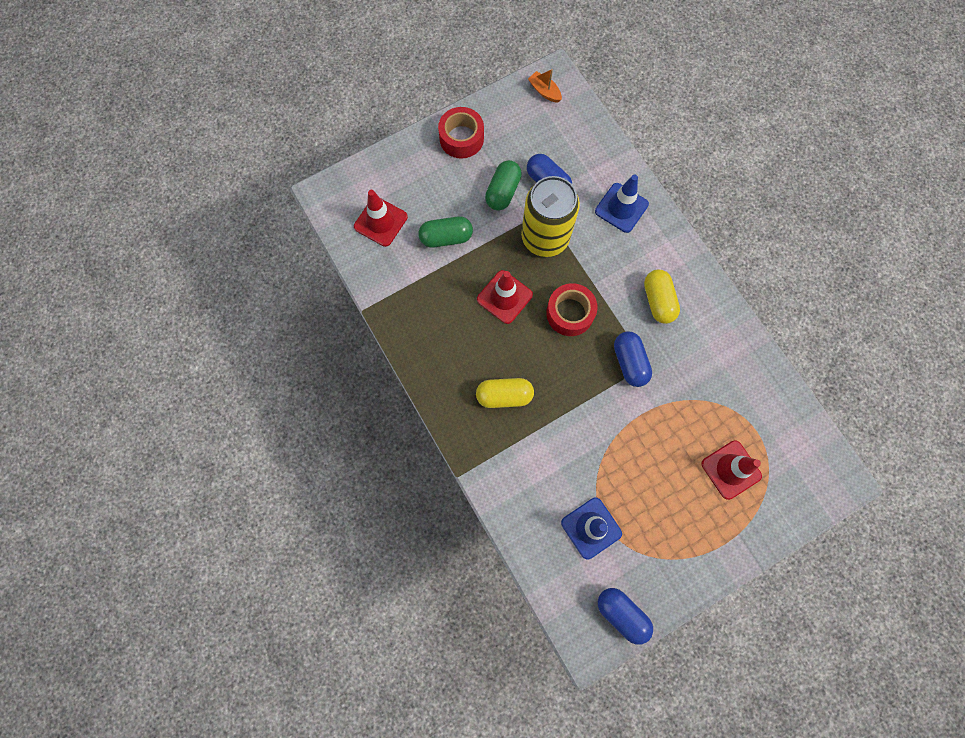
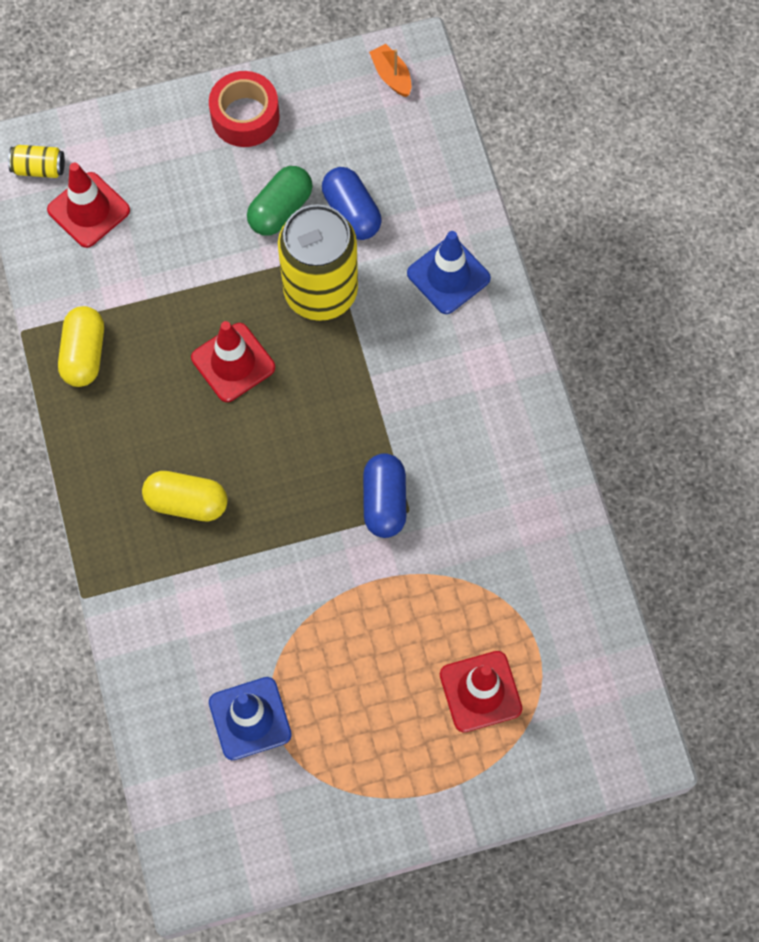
camera: 15 degrees right, 5 degrees down
green capsule [418,216,473,248] -> none
red tape [546,283,597,336] -> none
blue capsule [598,588,653,645] -> none
yellow capsule [644,270,680,324] -> yellow capsule moved to [58,306,104,387]
none -> yellow can [8,145,65,178]

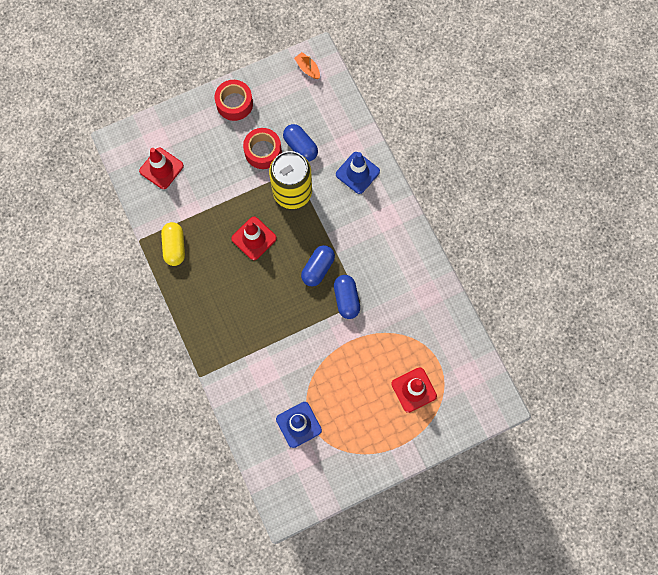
camera: 10 degrees left, 5 degrees up
yellow can [8,145,65,178] -> none
yellow capsule [142,471,228,522] -> none
green capsule [247,166,313,236] -> red tape [243,128,282,169]
none -> blue capsule [301,245,335,286]

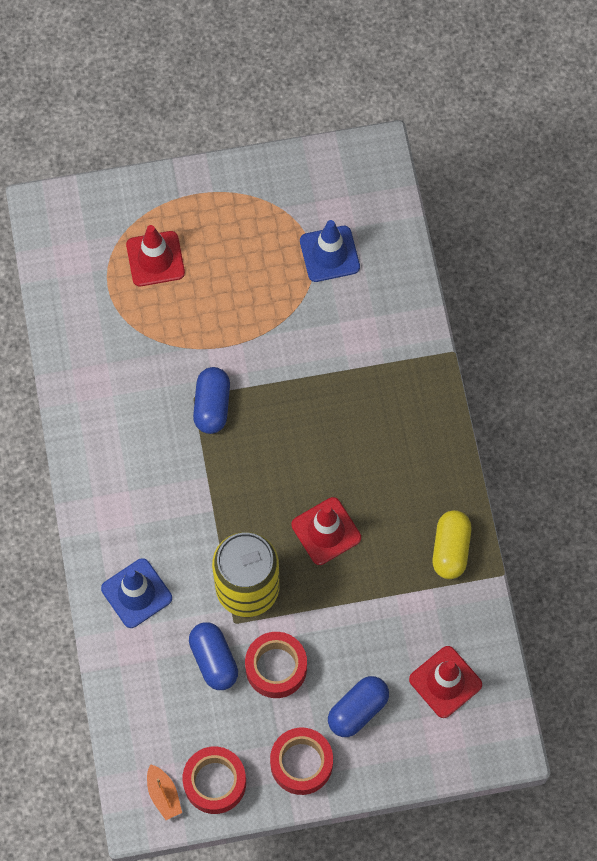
camera: 165 degrees left, 5 degrees down
blue capsule [301,245,335,286] -> blue capsule moved to [328,676,389,737]
none -> red tape [183,747,246,814]

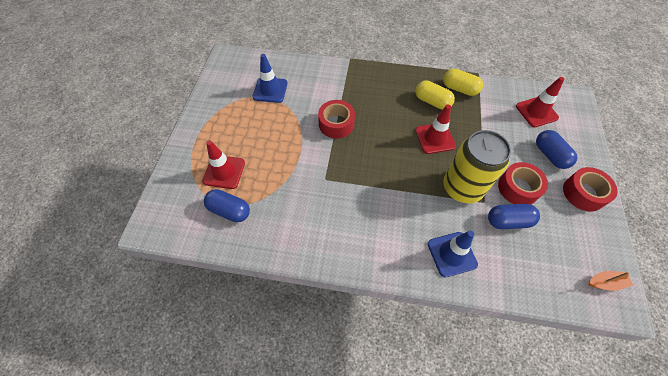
camera: 70 degrees left, 10 degrees down
red tape [183,747,246,814] -> red tape moved to [318,100,355,139]
blue capsule [193,367,230,434] -> blue capsule moved to [204,189,250,222]
none -> yellow capsule [415,80,455,110]

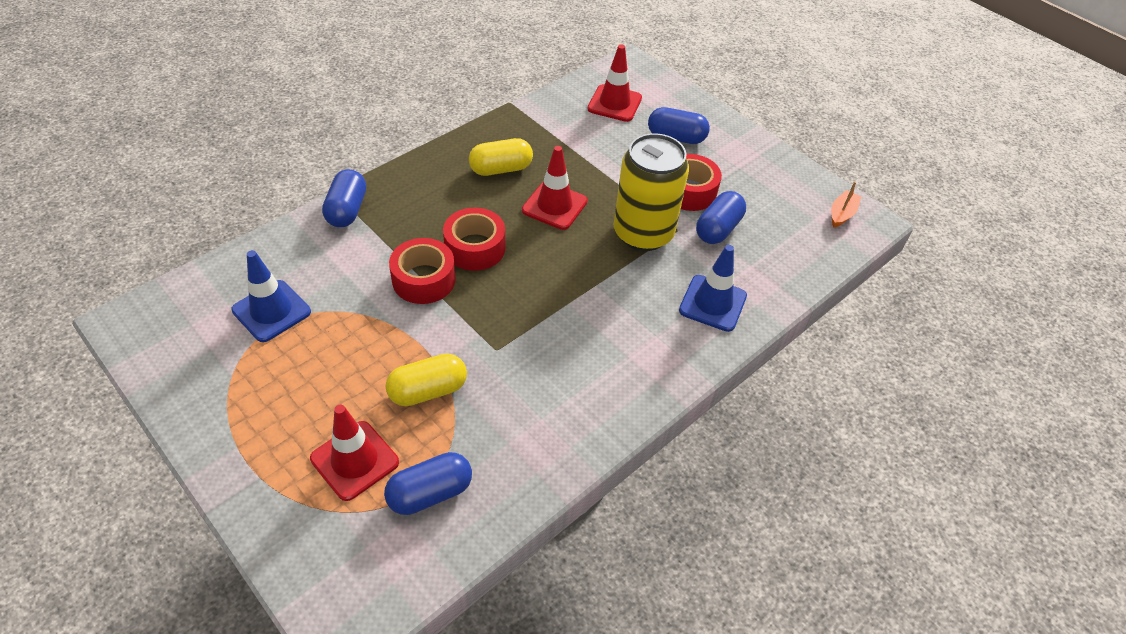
camera: 55 degrees left, 10 degrees down
yellow capsule [443,69,483,96] -> yellow capsule moved to [386,353,467,406]
red tape [563,167,618,212] -> red tape moved to [443,208,505,271]
none -> blue capsule [322,169,366,227]

